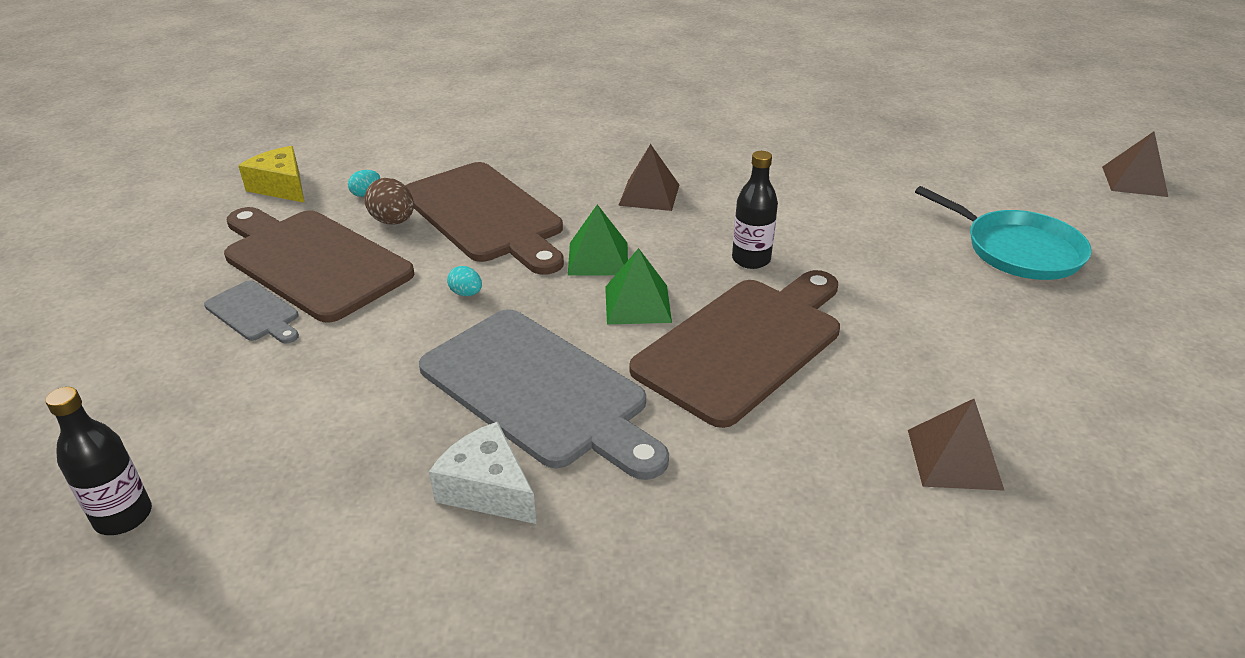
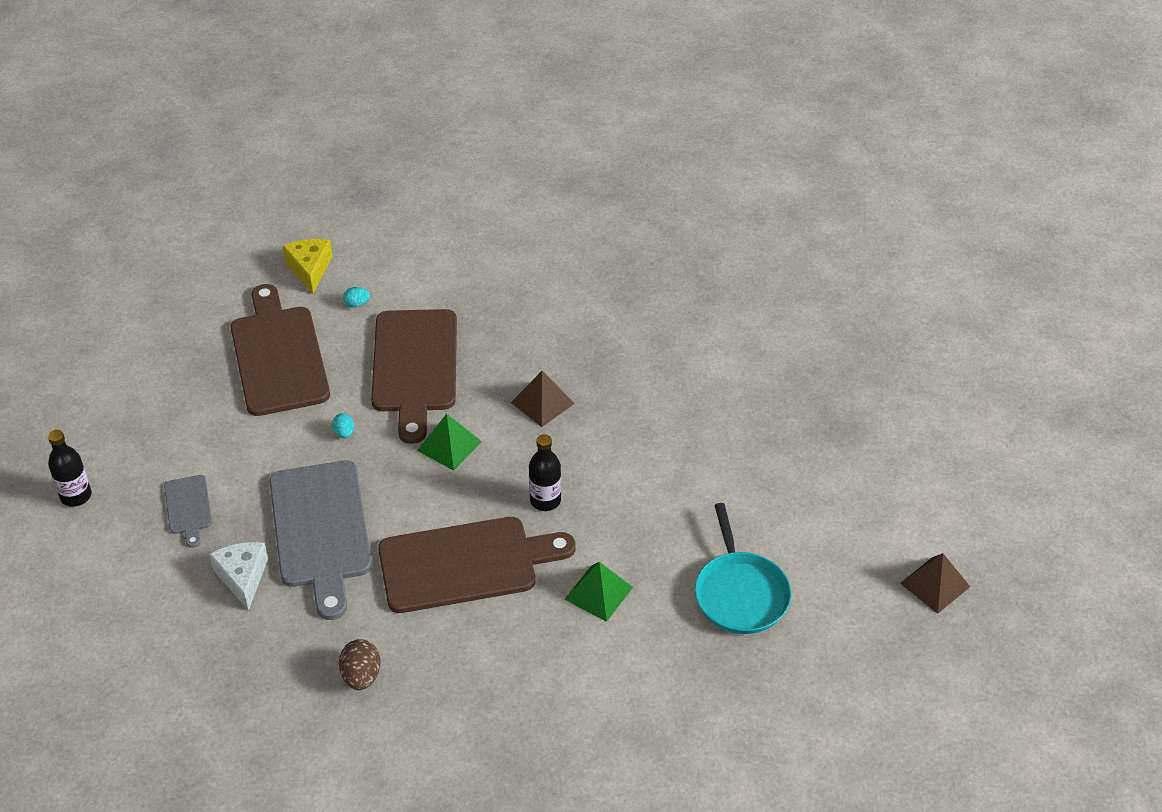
camera: 35 degrees right, 10 degrees up
grey cutting board [204,280,299,344] -> grey cutting board moved to [164,475,212,548]
brown egg [364,178,414,225] -> brown egg moved to [339,639,381,690]
green pyramid [605,248,672,324] -> green pyramid moved to [564,562,633,622]
brown pyramid [908,399,1005,491] -> none

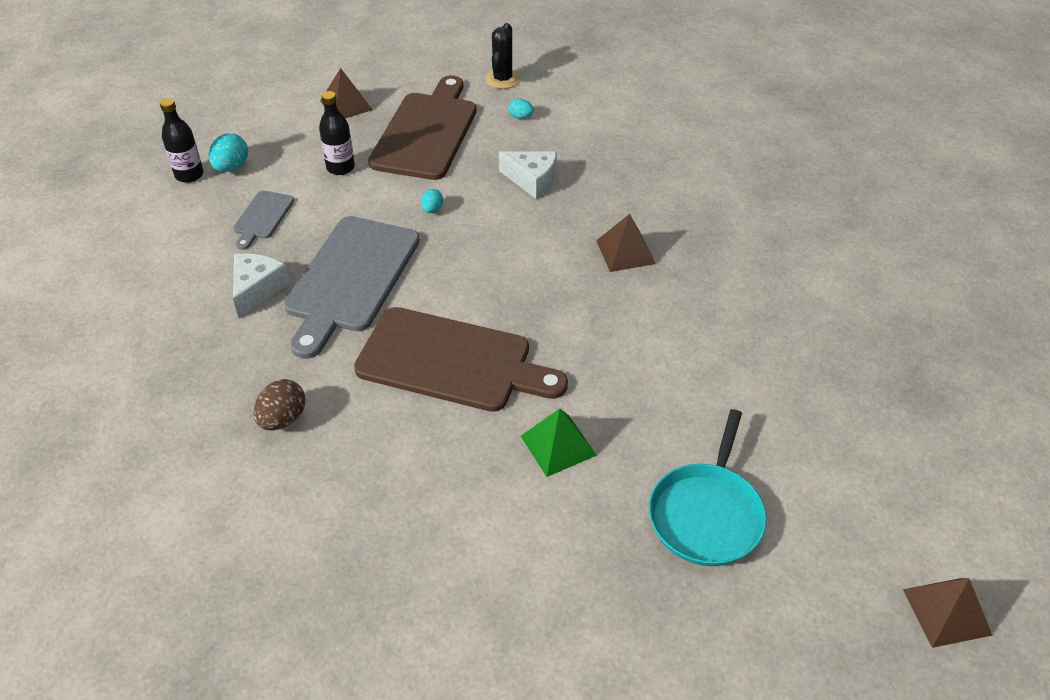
camera: 30 degrees right, 0 degrees up
yellow cheese [283,239,332,293] -> black cactus [485,23,520,89]
brown cutting board [371,309,457,444] -> white cheese [499,151,557,199]
green pyramid [417,414,482,471] -> none
black bottle [529,434,561,511] -> black bottle moved to [319,91,355,175]
none -> turquoise egg [209,133,248,172]
none -> brown pyramid [320,68,373,118]

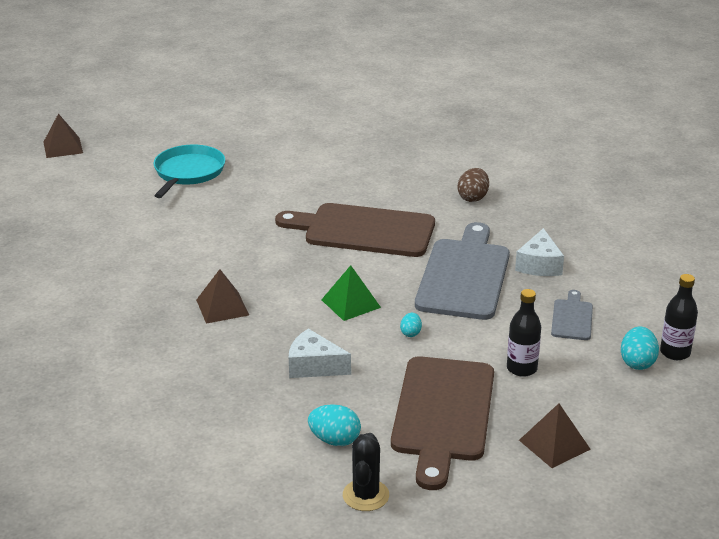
camera: 175 degrees right, 15 degrees down
turquoise egg [508,99,534,119] -> turquoise egg [308,404,361,446], size x1.69
green pyramid [521,409,597,477] -> green pyramid moved to [321,265,381,321]

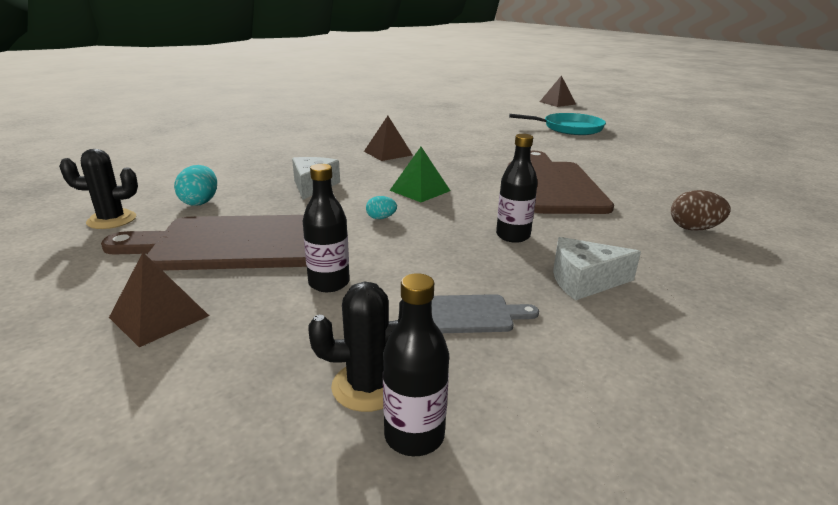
camera: 75 degrees right, 5 degrees down
grey cutting board [415,222,510,320] -> black bottle [496,134,538,243]
turquoise egg [621,327,659,370] -> black cactus [308,281,403,412]

